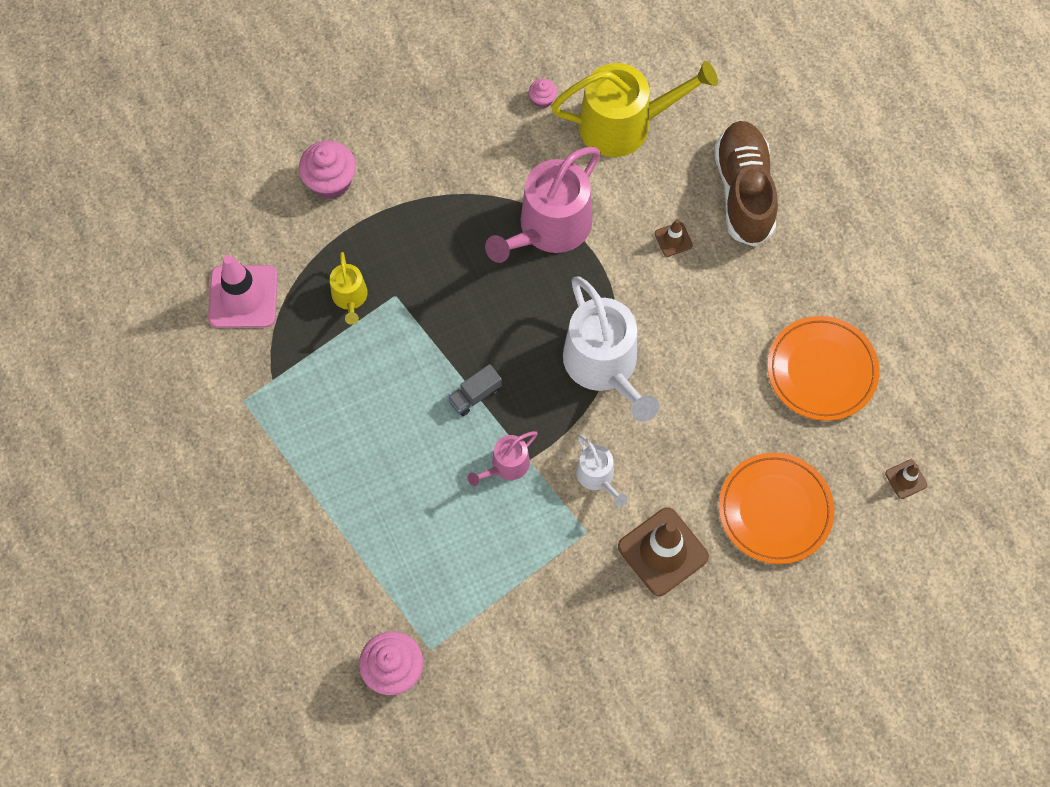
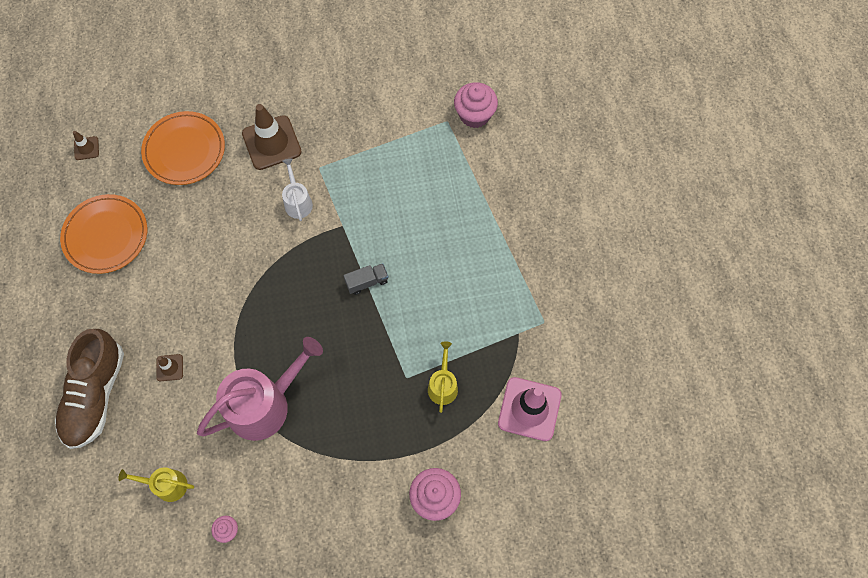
camera: 165 degrees left, 0 degrees up
pink watering can [468,431,538,486] -> none
yellow watering can [551,61,718,157] -> yellow watering can [118,467,194,502], size x0.50
white watering can [563,276,659,422] -> none

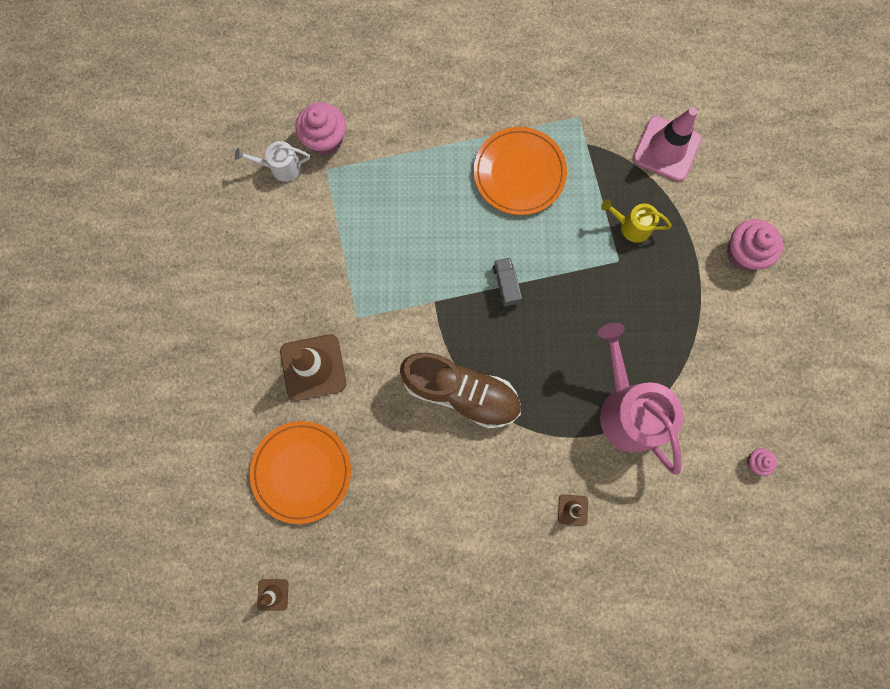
camera: 80 degrees left, 10 degrees up
brown shoe [55,329,124,449] -> brown shoe moved to [400,353,521,428]
orange plate [60,194,147,274] -> orange plate moved to [473,127,567,215]
yellow watering can [118,467,194,502] -> none
white watering can [282,158,313,221] -> white watering can moved to [235,141,310,182]

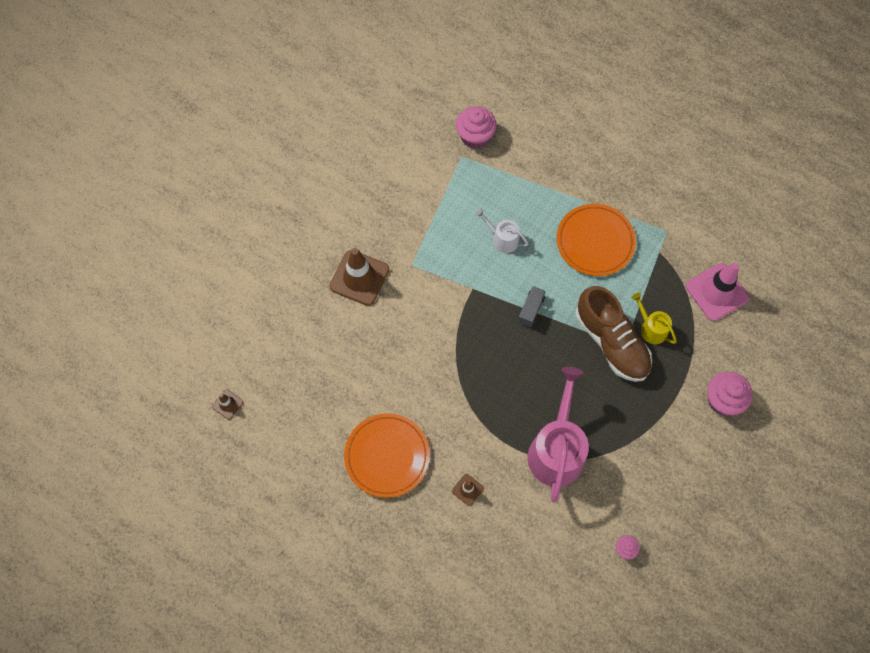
camera: 35 degrees right, 10 degrees down
white watering can [235,141,310,182] -> white watering can moved to [475,208,529,253]
orange plate [250,421,351,524] -> orange plate moved to [344,413,430,498]
brown shoe [400,353,521,428] -> brown shoe moved to [575,286,652,382]

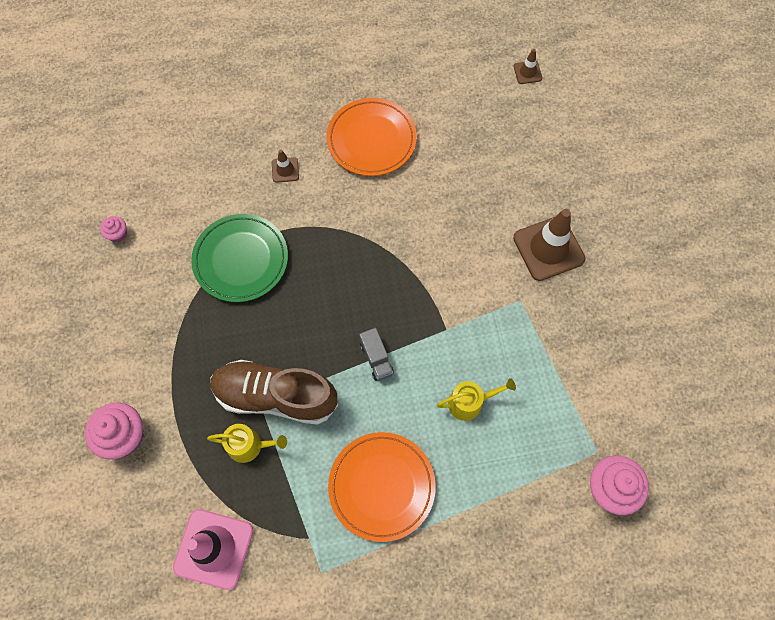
camera: 135 degrees right, 0 degrees up
white watering can [475,208,529,253] -> yellow watering can [437,378,516,421]
pink watering can [528,367,589,502] -> green plate [191,214,288,302]

